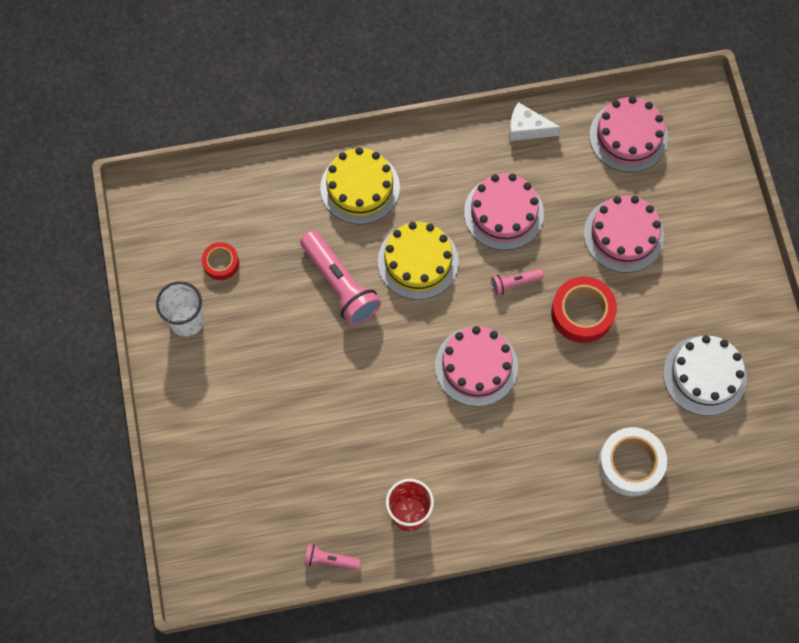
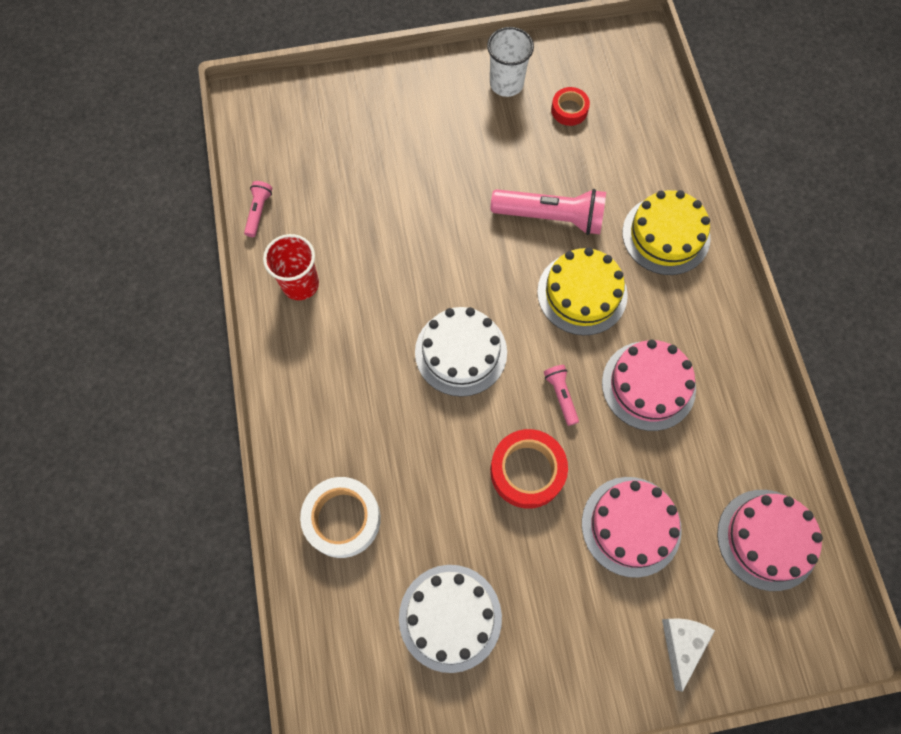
camera: 90 degrees right, 0 degrees up
pink flashlight [300,230,381,326] -> pink flashlight turned 135 degrees counterclockwise [491,189,606,235]
pink cake [435,326,518,407] -> white cake [415,307,507,397]
white cheese [509,102,561,141] -> white cheese moved to [662,618,715,692]

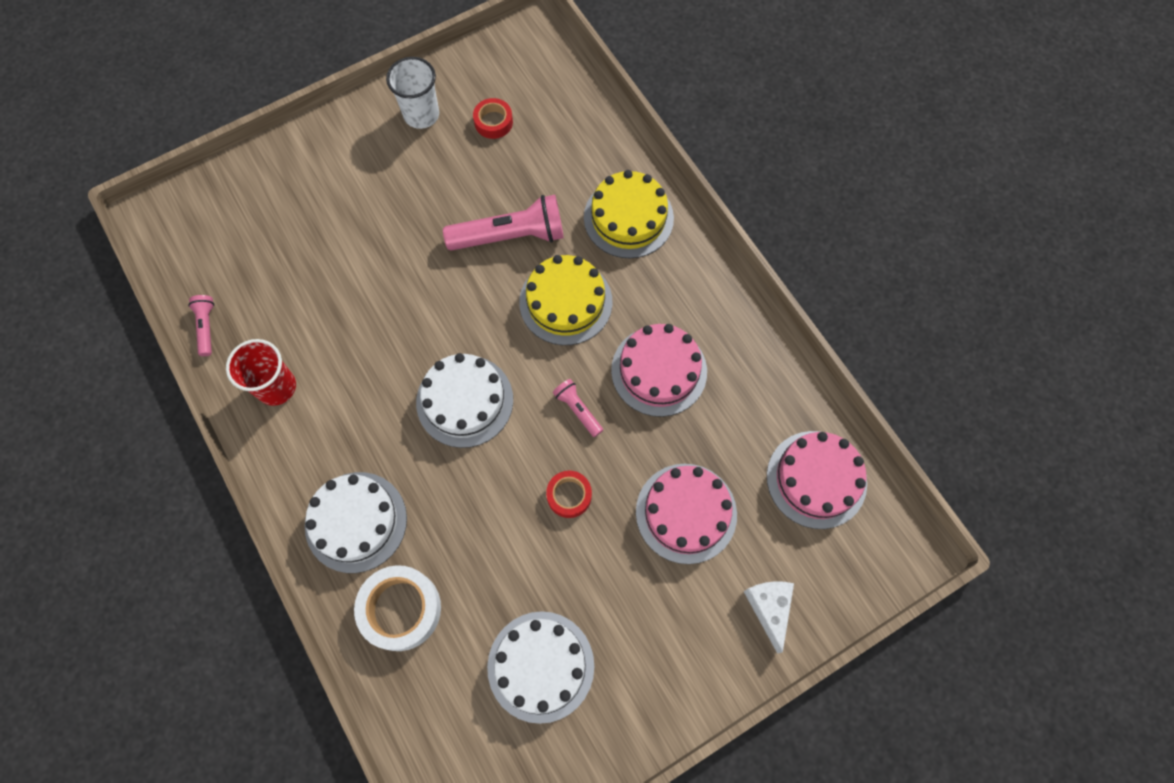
camera: 20 degrees left, 0 degrees up
red tape [490,429,568,509] -> red tape [546,471,592,518], size x0.58
none -> white cake [305,472,407,573]

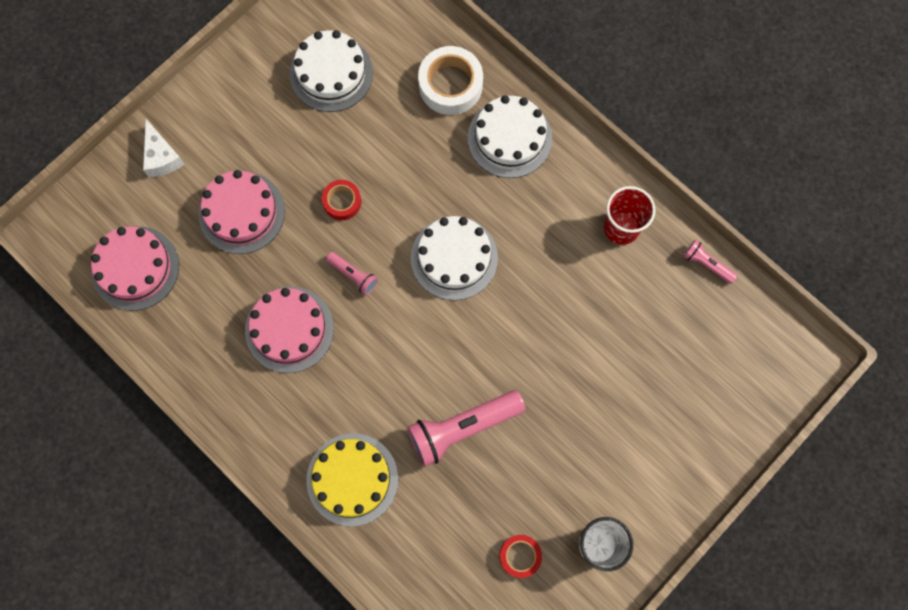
camera: 165 degrees right, 5 degrees up
pink flashlight [188,295,214,356] -> pink flashlight turned 150 degrees clockwise [683,240,738,284]
yellow cake [519,255,613,345] -> none

